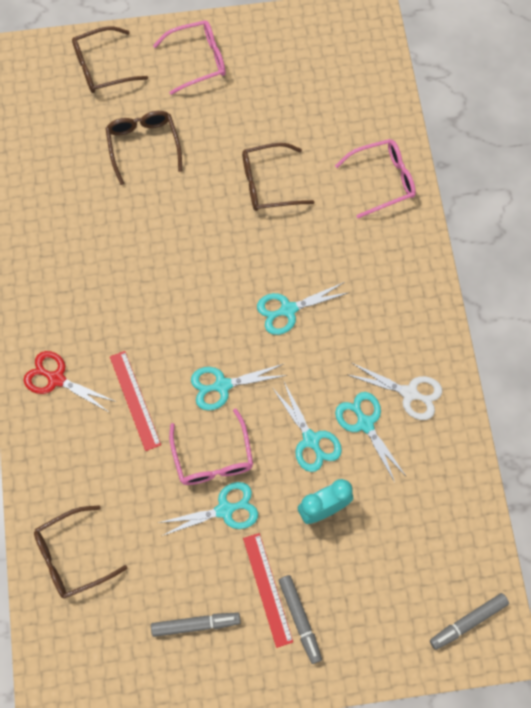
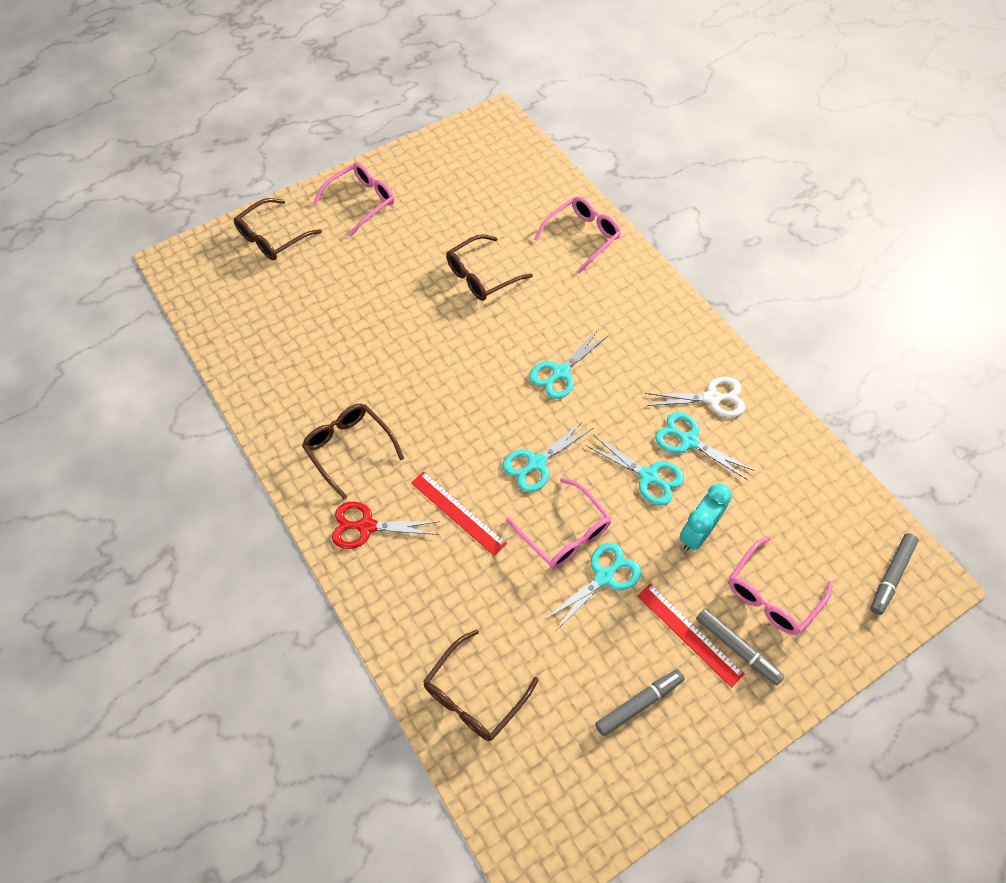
camera: 25 degrees left, 10 degrees down
brown glasses [105,111,183,185] -> brown glasses moved to [302,404,404,500]
none -> pink glasses [728,536,833,635]

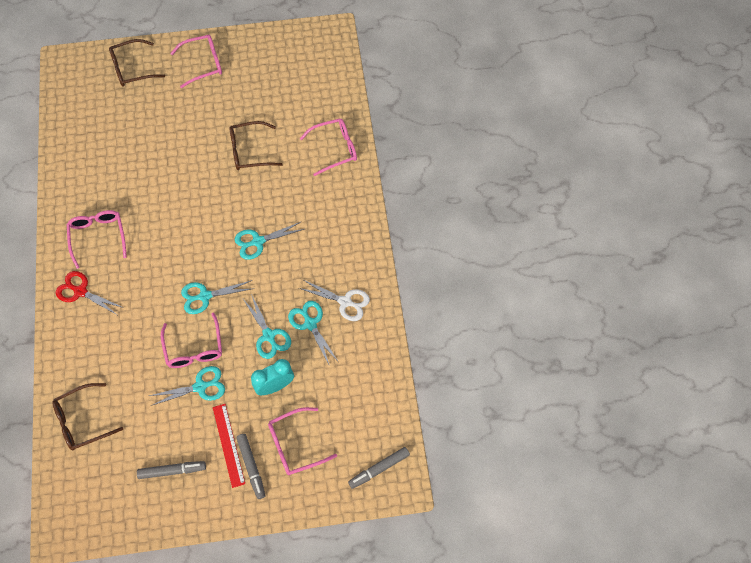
camera: 25 degrees right, 5 degrees up
brown glasses [302,404,404,500] -> pink glasses [67,210,127,269]
red ruler [411,471,507,556] -> none

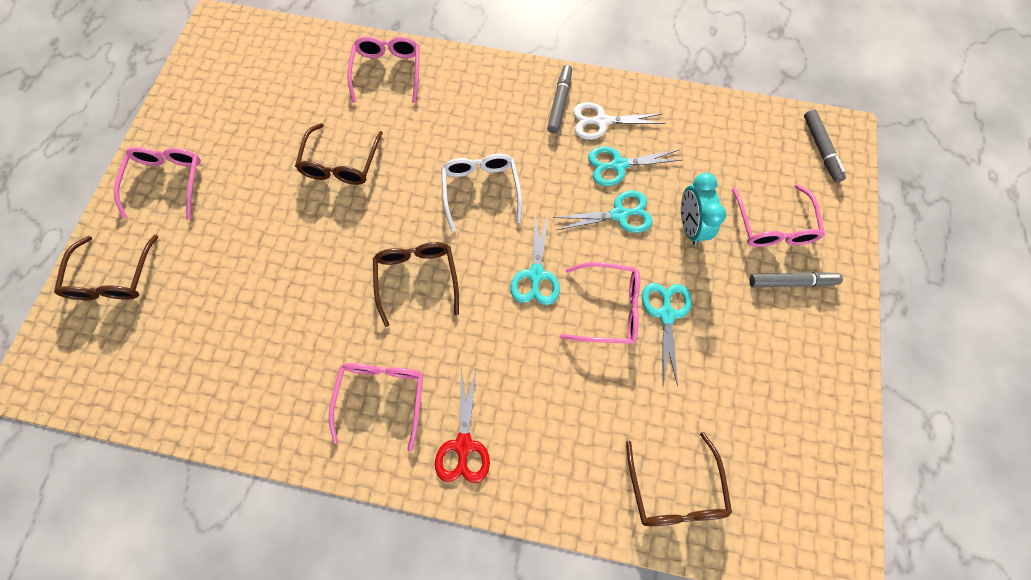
camera: 70 degrees left, 5 degrees up
red scissors [56,271,124,315] -> red scissors turned 45 degrees counterclockwise [435,368,490,483]
pink glasses [67,210,127,269] -> pink glasses turned 90 degrees clockwise [329,363,423,452]
grey marker [137,461,206,479] -> grey marker moved to [547,65,572,134]
red ruler [213,404,245,488] -> none
turquoise scissors [235,221,304,260] -> white glasses [441,153,522,232]
white scissors [299,279,370,321] -> white scissors turned 135 degrees counterclockwise [573,102,665,140]
none -> brown glasses [373,242,459,327]

